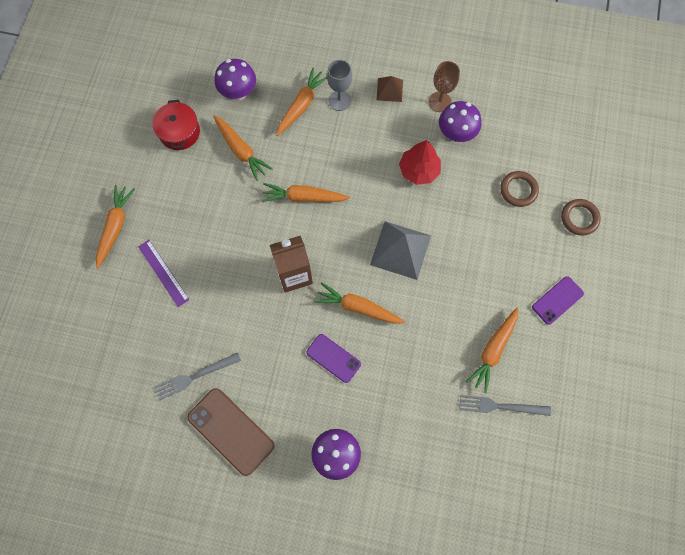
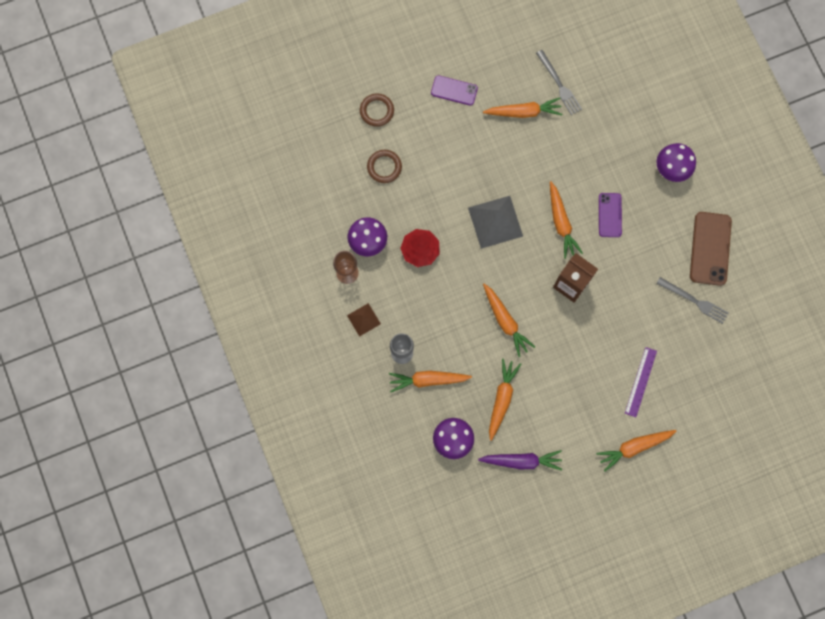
camera: 125 degrees left, 5 degrees up
red pot [152,100,200,150] -> purple carrot [478,450,562,471]

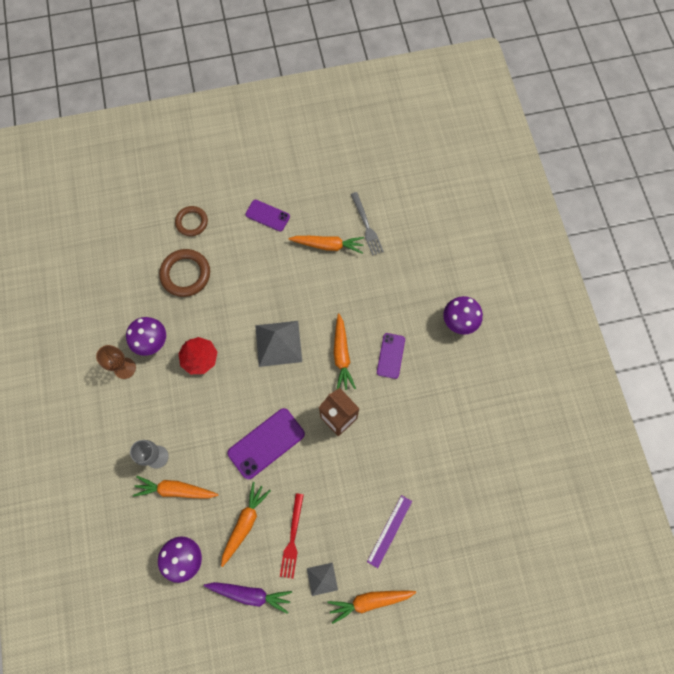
camera: 10 degrees right, 5 degrees down
brown pyramid [347,303,381,337] -> none
brown ring [367,150,402,183] -> brown ring [159,249,210,297], size x1.51
orange carrot [483,284,535,357] -> purple phone [228,408,305,479]
grey fork [656,277,729,324] -> none
brown phone [690,212,732,286] -> none
none -> red fork [280,493,304,579]
none -> grey pyramid [307,562,338,596]

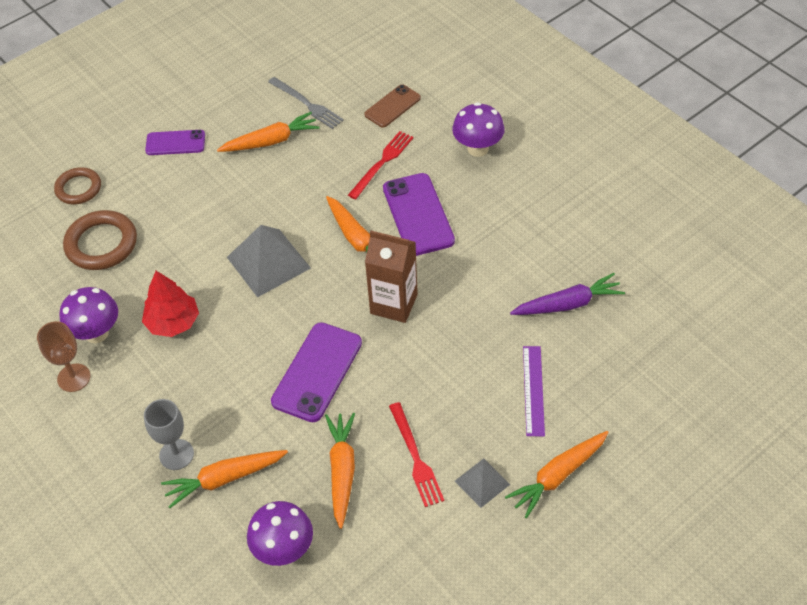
camera: 25 degrees left, 20 degrees down
purple carrot [204,582,292,614] -> purple carrot moved to [510,273,625,315]
purple phone [377,333,405,379] -> purple phone [383,173,455,256], size x1.60
none -> red fork [348,131,414,199]
none -> brown phone [364,85,421,128]

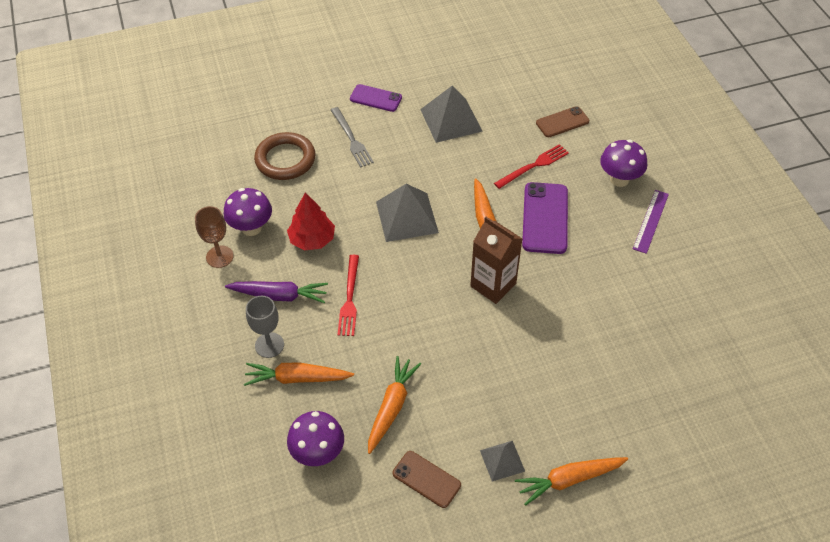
camera: 20 degrees right, 0 degrees up
brown ring [54,167,101,204] -> none
orange carrot [217,112,319,152] -> grey pyramid [420,86,483,143]
grey fork [268,77,344,129] -> grey fork moved to [331,107,374,168]
purple phone [271,322,362,422] -> none
red fork [389,402,444,507] -> red fork moved to [337,255,359,336]
purple carrot [510,273,625,315] -> purple carrot moved to [225,281,328,303]
purple ruler [523,346,545,436] -> purple ruler moved to [633,190,669,254]
none -> brown phone [393,451,461,508]

